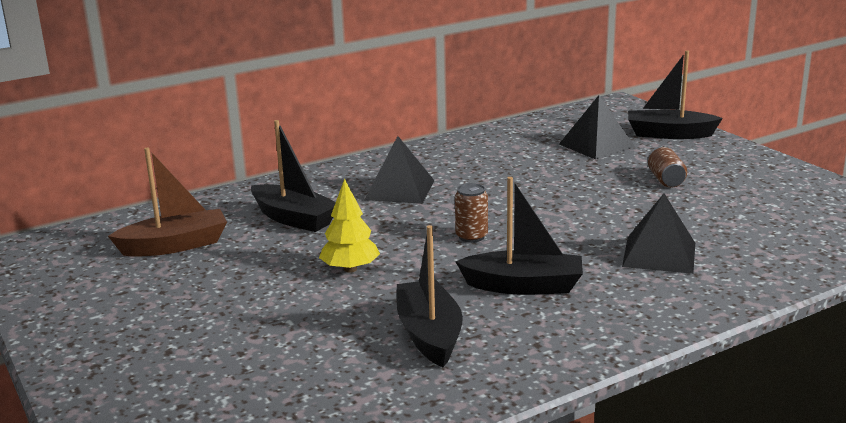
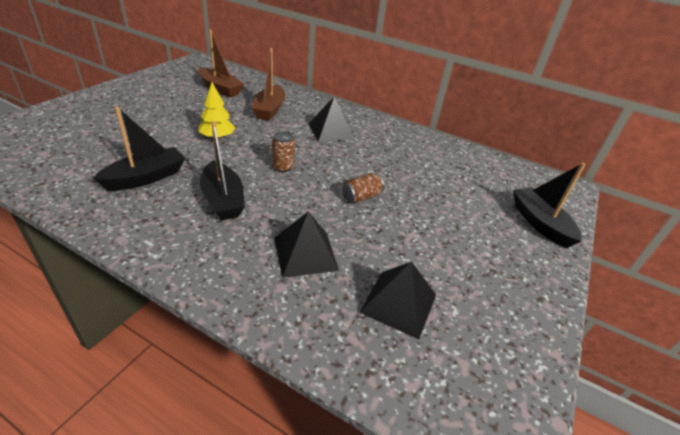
camera: 55 degrees right, 15 degrees up
black boat [251,120,336,232] -> brown boat [251,48,285,120]
black pyramid [559,95,635,160] -> black pyramid moved to [359,262,436,339]
brown can [648,147,687,188] -> brown can moved to [342,173,384,204]

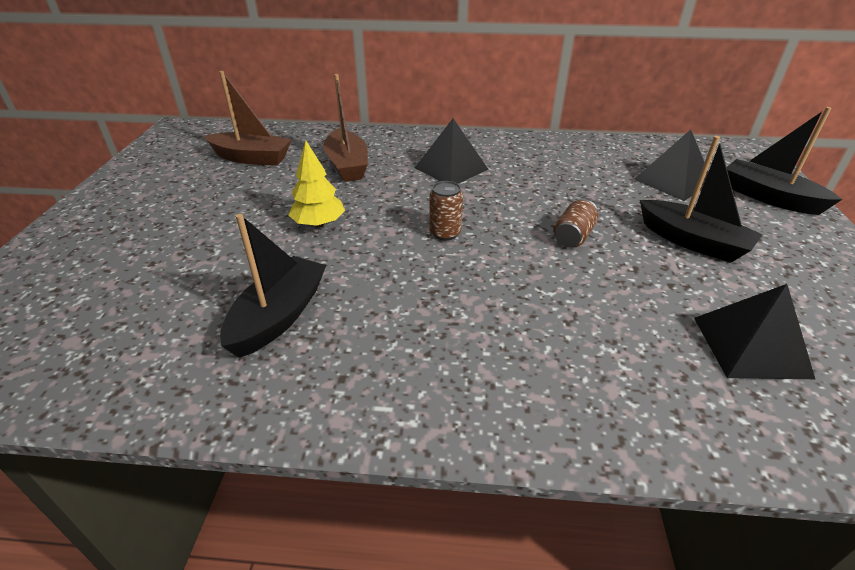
camera: 20 degrees left, 0 degrees up
black boat [200,121,245,220] -> black boat moved to [640,136,763,263]
black pyramid [274,211,339,278] -> black pyramid moved to [634,129,708,201]

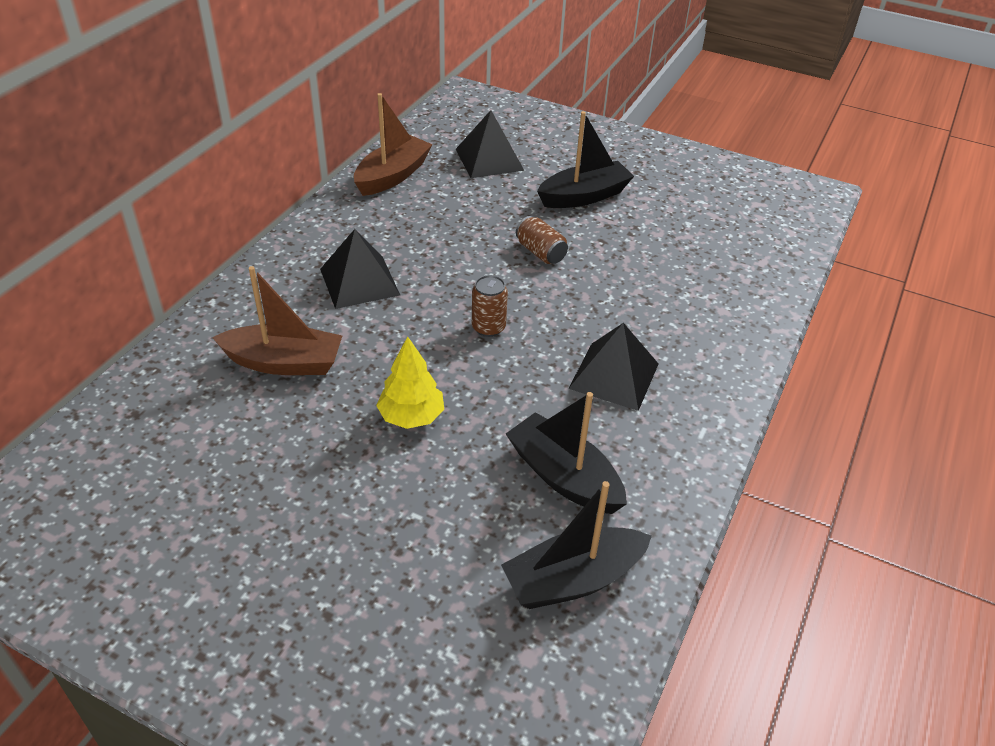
camera: 70 degrees left, 5 degrees up
brown boat [204,71,292,166] -> brown boat moved to [354,93,433,196]
black pyramid [694,284,815,379] -> black pyramid moved to [568,323,659,411]
black boat [727,107,842,215] -> black boat moved to [501,481,652,609]

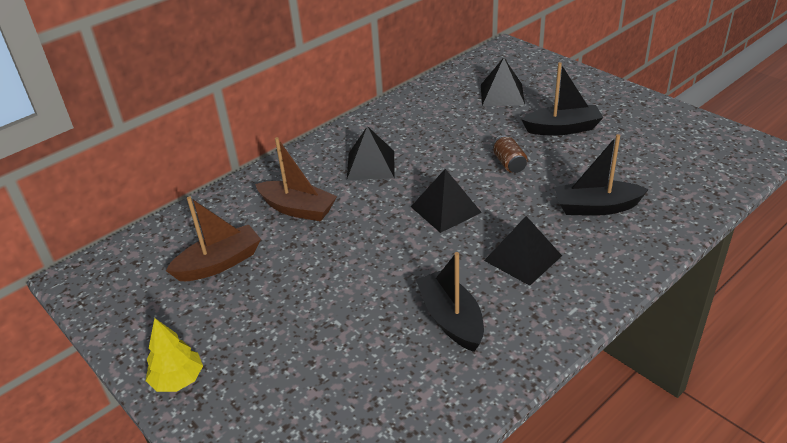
camera: 25 degrees right, 5 degrees down
brown boat [354,93,433,196] -> brown boat moved to [166,196,261,281]
yellow tree [376,336,444,429] -> yellow tree moved to [146,318,203,392]
brown can [472,275,508,337] -> black pyramid [411,169,482,233]
black boat [501,481,652,609] -> black boat moved to [554,134,649,216]

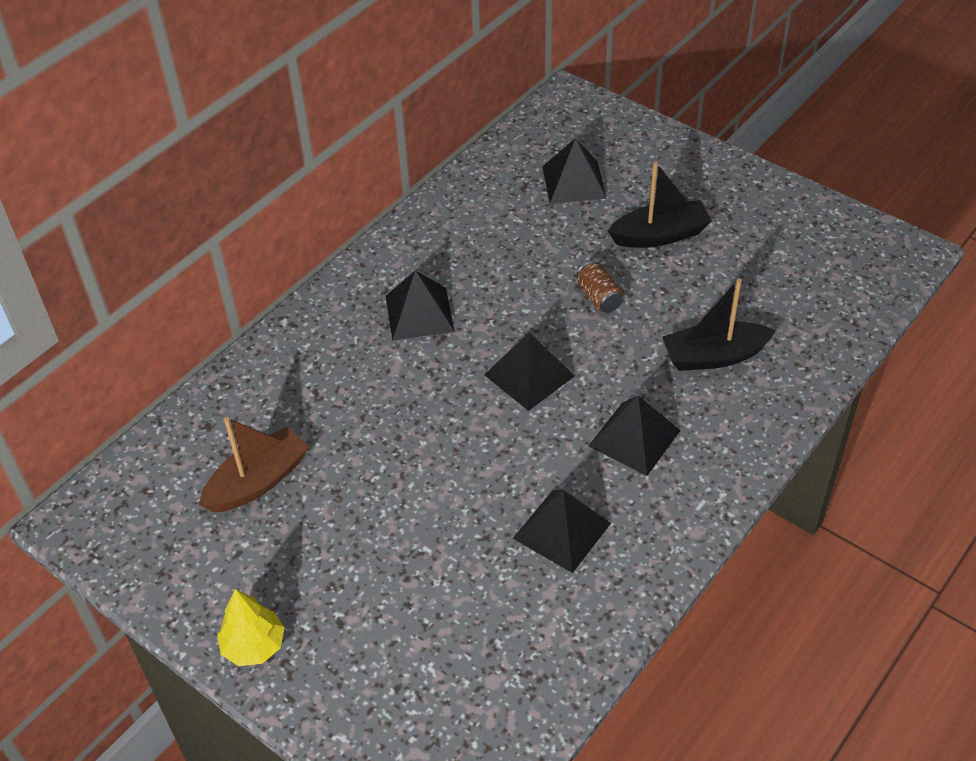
camera: 10 degrees left, 10 degrees up
brown boat [255,137,337,221] -> none
black boat [416,252,484,352] -> black pyramid [513,490,611,573]

